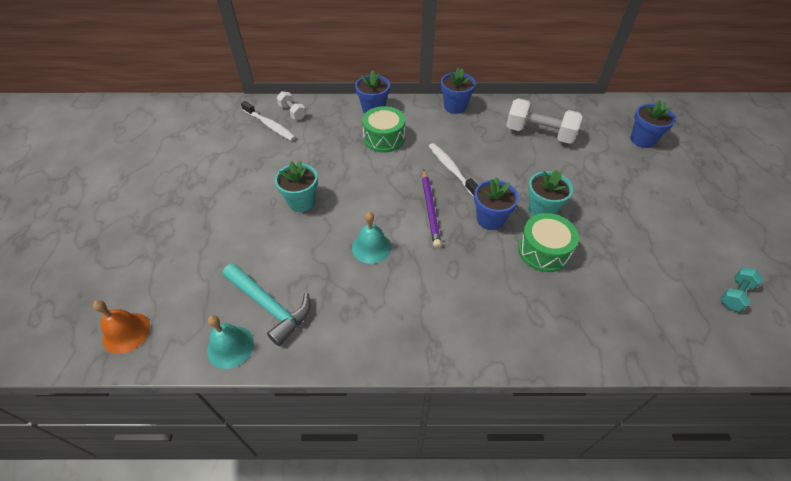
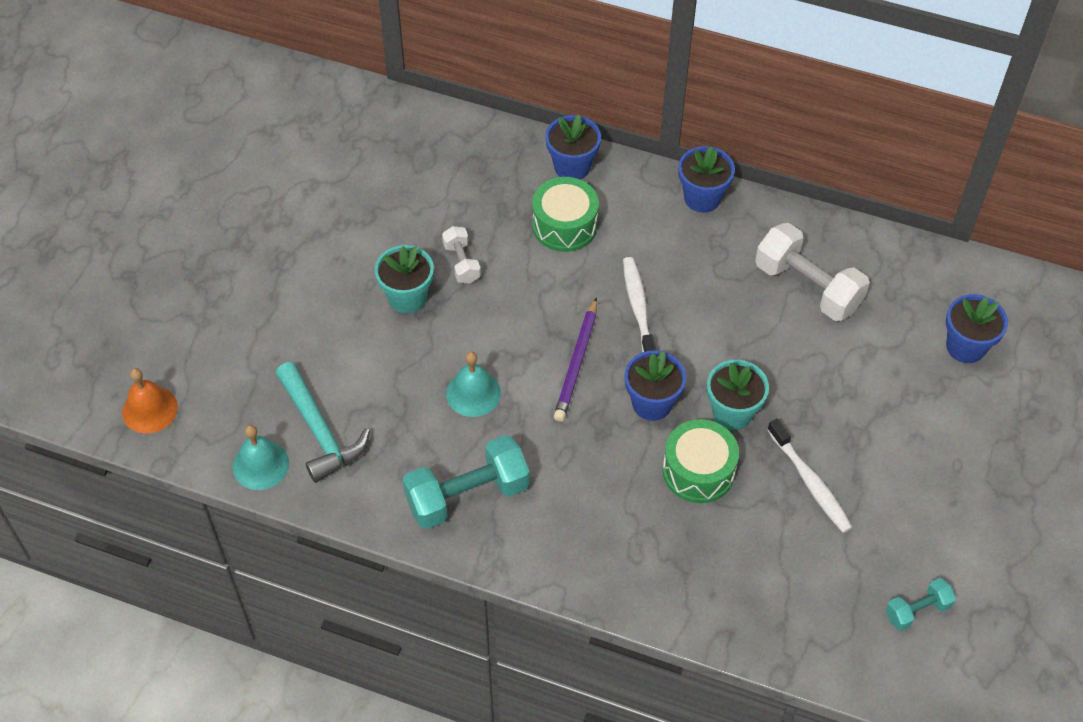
camera: 20 degrees right, 5 degrees up
white toothbrush [241,101,296,141] -> white toothbrush moved to [767,419,853,533]
white dumbbell [276,91,306,120] -> white dumbbell moved to [442,226,481,284]
none -> turquoise dumbbell [402,435,530,529]

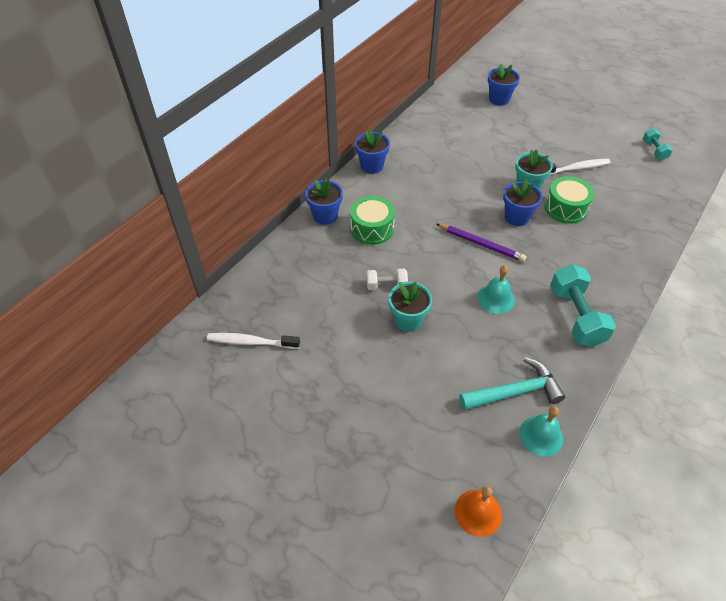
camera: 75 degrees left, 5 degrees down
white toothbrush [623,257,656,352] -> white toothbrush moved to [207,333,300,349]
white dumbbell [755,223,870,321] -> none

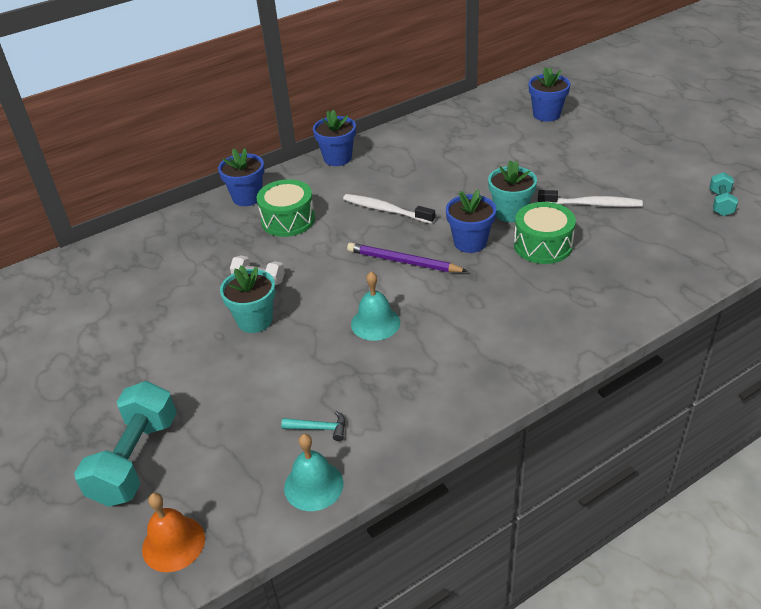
camera: 25 degrees right, 10 degrees down
white toothbrush [207,333,300,349] -> white toothbrush moved to [343,194,435,224]
purple pencil [437,224,526,262] -> purple pencil turned 150 degrees clockwise [347,243,468,272]
turquoise hammer [459,357,565,410] -> turquoise hammer [281,411,345,441], size x0.48
turquoise dumbbell [550,264,616,347] -> turquoise dumbbell moved to [74,381,177,507]

